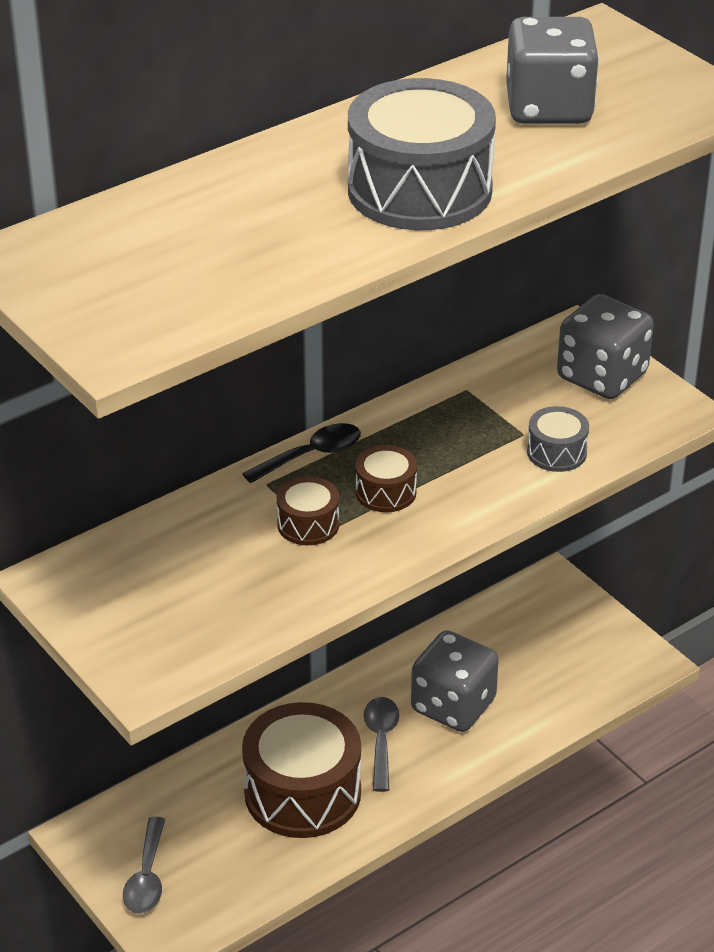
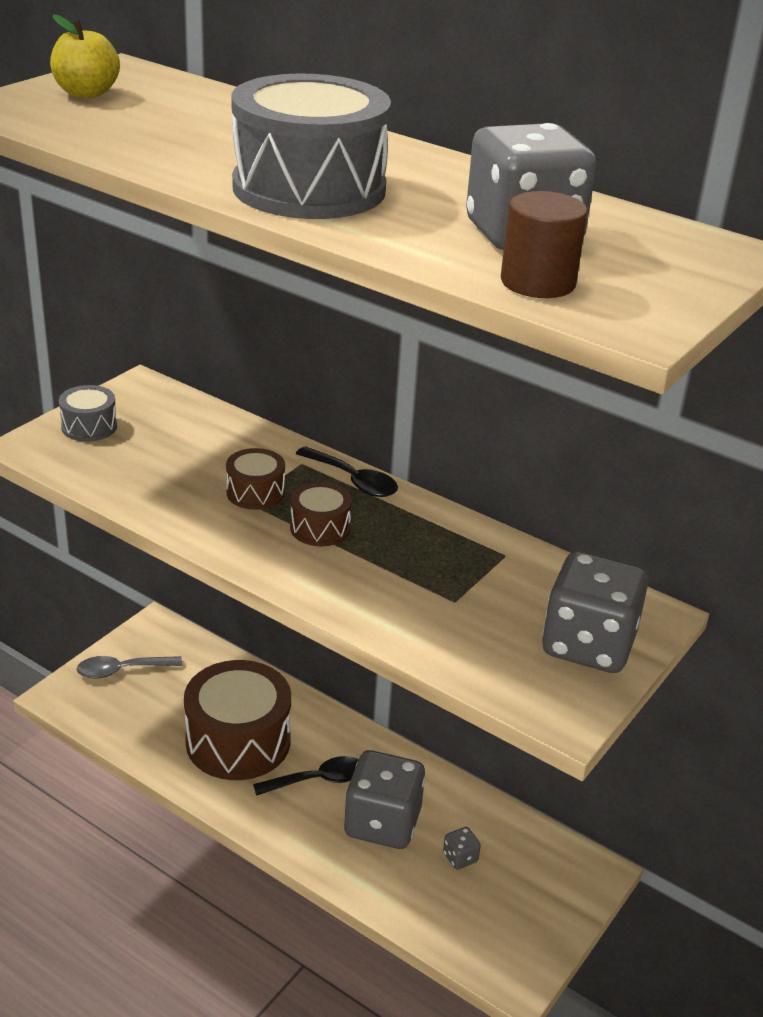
camera: 70 degrees right, 5 degrees down
grey spoon [364,697,400,792] -> black spoon [253,756,359,796]
grey drum [527,406,589,472] -> grey drum moved to [59,385,117,442]
none -> yellow apple [50,14,120,98]
none -> grey dice [443,827,481,870]
none -> brown cylinder [501,191,587,298]

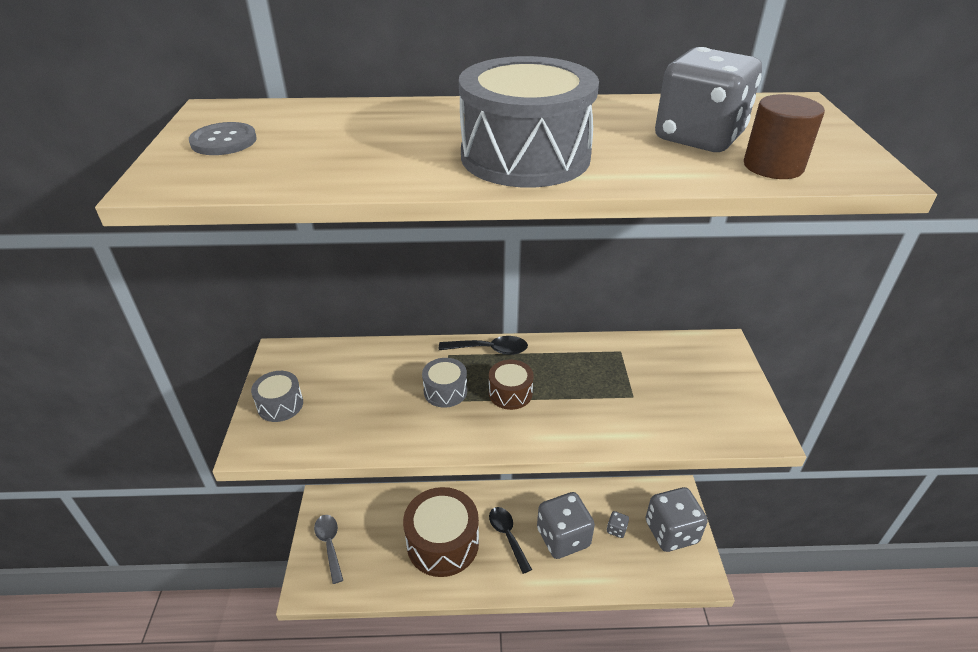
camera: 35 degrees left, 5 degrees up
yellow apple [50,14,120,98] -> grey button [189,122,257,155]
grey spoon [76,656,182,679] -> grey spoon turned 120 degrees clockwise [314,515,343,584]
brown drum [226,448,285,510] -> grey drum [422,358,467,408]
black spoon [253,756,359,796] -> black spoon turned 60 degrees counterclockwise [489,507,532,574]
grey dice [542,551,648,673] -> grey dice moved to [646,487,708,552]

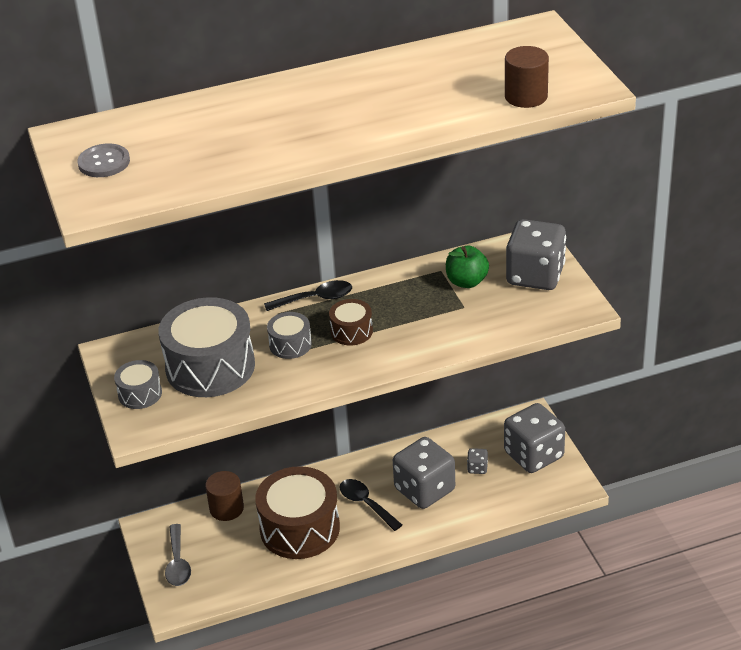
camera: 15 degrees left, 0 degrees up
grey spoon [314,515,343,584] -> grey spoon turned 150 degrees counterclockwise [165,524,191,586]
grey drum [459,56,599,188] -> grey drum moved to [158,297,255,397]
grey dice [655,47,762,152] -> grey dice moved to [506,219,566,290]
none -> brown cylinder [205,471,244,521]
none -> green apple [446,246,489,288]

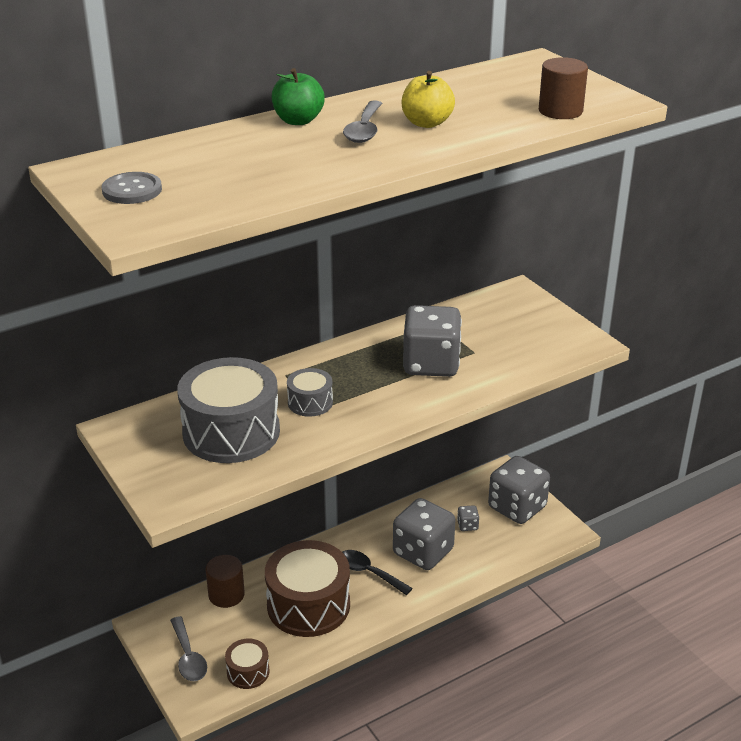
camera: 15 degrees left, 5 degrees down
grey drum [114,360,162,409] -> none
black spoon [264,280,352,311] -> none
brown drum [329,299,373,345] -> brown drum moved to [225,639,270,689]
green apple [446,246,489,288] -> green apple moved to [272,68,325,125]
grey dice [506,219,566,290] -> grey dice moved to [403,305,462,377]
none -> grey spoon [343,100,383,143]
none -> yellow apple [402,71,455,128]

